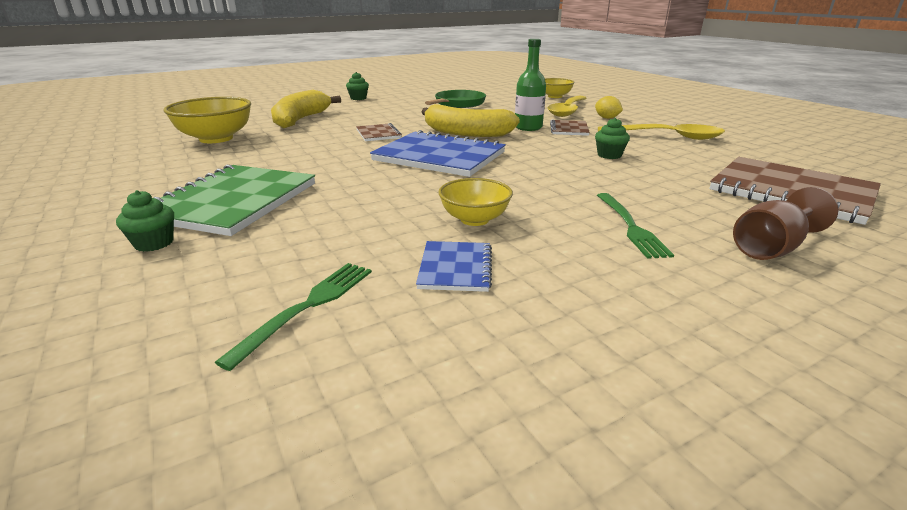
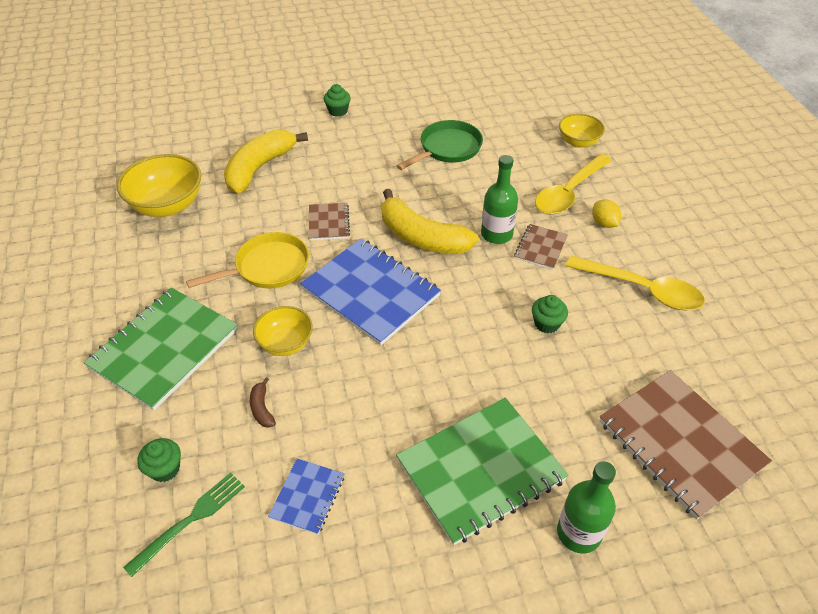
camera: 15 degrees right, 20 degrees up
green cupcake [116,190,174,252] -> green cupcake moved to [137,438,181,482]
yellow bowl [438,178,513,226] -> yellow bowl moved to [253,306,313,356]
green fork [597,193,674,259] -> green notebook [396,398,569,545]
brown goblet [733,187,839,260] -> green bottle [557,461,616,553]
none -> yellow pan [186,232,309,289]
none -> brown banana [250,377,276,428]

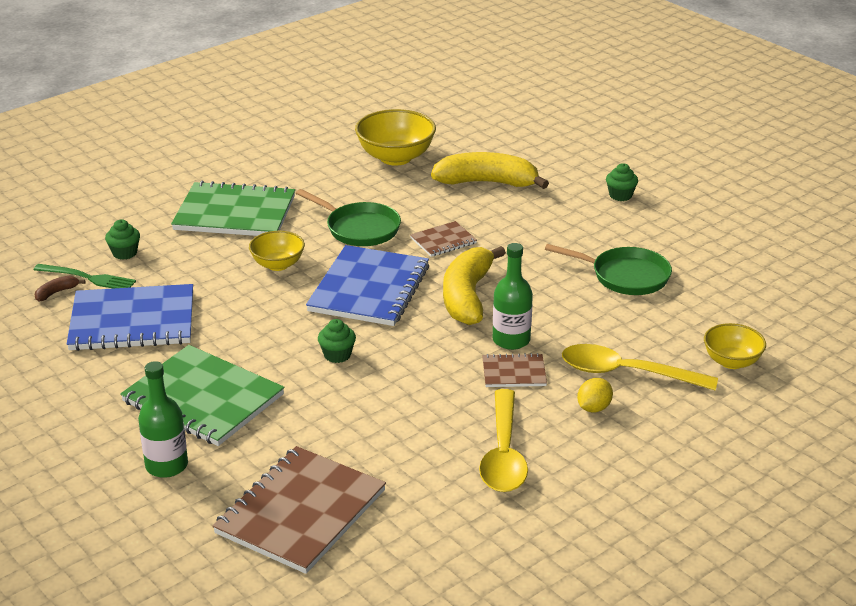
camera: 65 degrees right, 15 degrees down
yellow pan [186,232,309,289] -> green pan [296,189,401,246]
brown banana [250,377,276,428] -> brown banana moved to [35,276,86,301]
blue notebook [268,459,344,535] -> blue notebook [67,284,193,351], size x2.05
green cupcake [532,295,568,334] -> green cupcake moved to [318,319,356,363]

